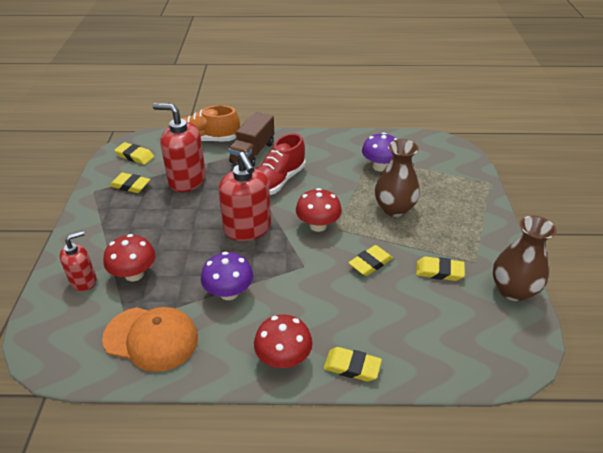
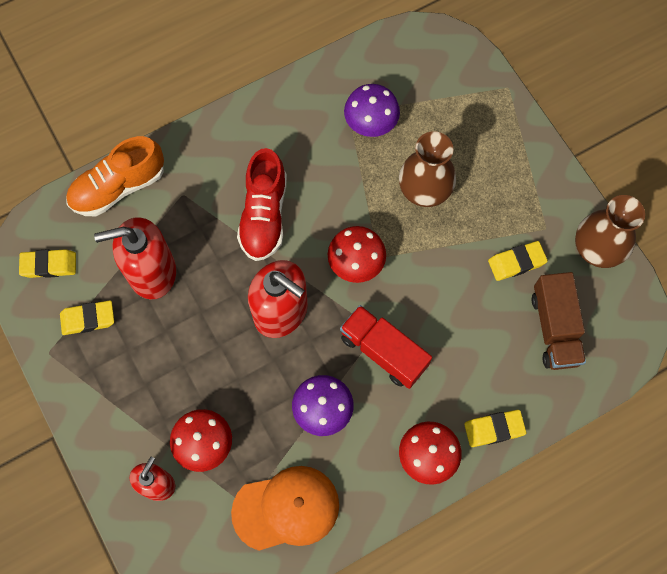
camera: 30 degrees left, 30 degrees up
brown truck [228,112,274,167] -> brown truck moved to [532,272,586,370]
yellow eraser [348,245,393,276] -> none
none -> red truck [340,305,432,389]

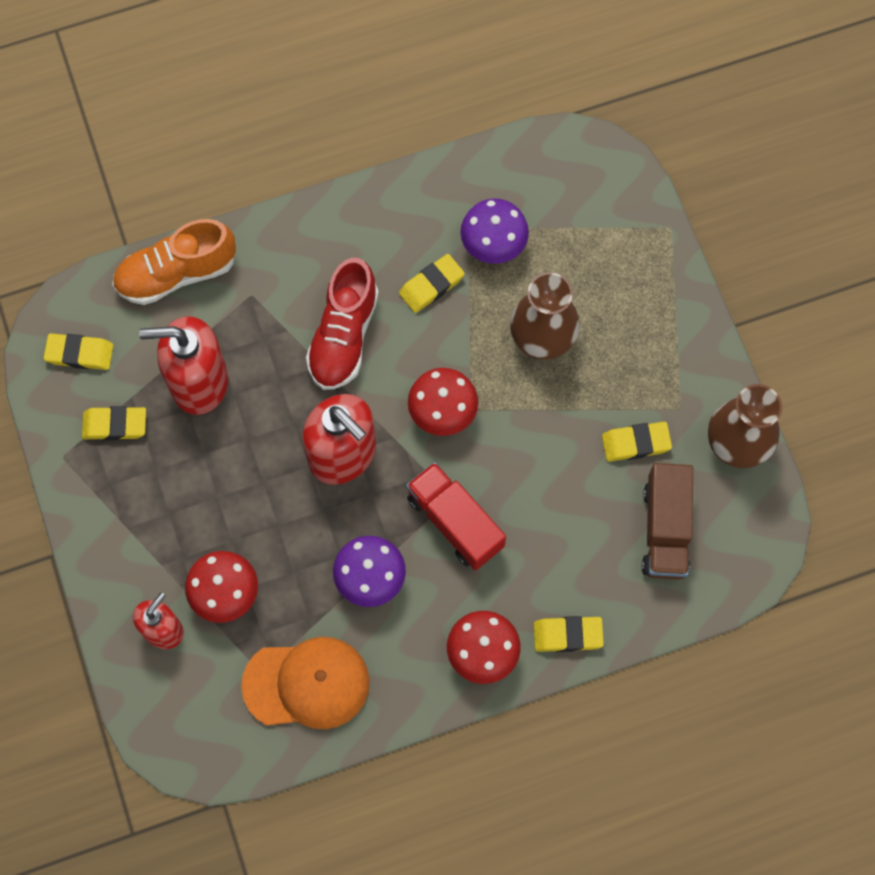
camera: 10 degrees right, 0 degrees up
none -> yellow eraser [399,254,465,313]

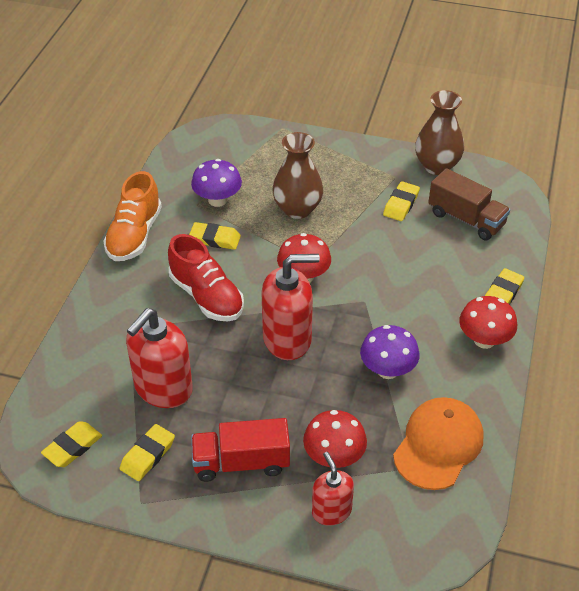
camera: 55 degrees left, 25 degrees down
orange shoe [112,219,236,305] -> orange shoe moved to [103,171,162,261]
yellow eraser [399,254,465,313] -> yellow eraser turned 75 degrees counterclockwise [189,222,241,250]
red truck [406,462,506,570] -> red truck moved to [191,418,290,482]

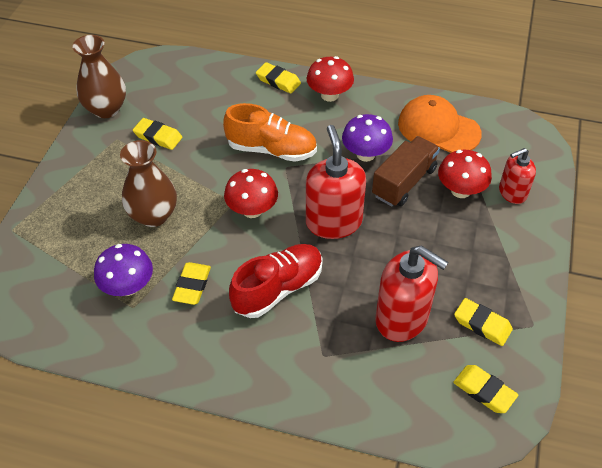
camera: 90 degrees left, 5 degrees up
orange shoe [103,171,162,261] -> orange shoe moved to [223,103,317,162]
red truck [191,418,290,482] -> none
brown truck [428,168,510,240] -> brown truck moved to [372,136,440,207]

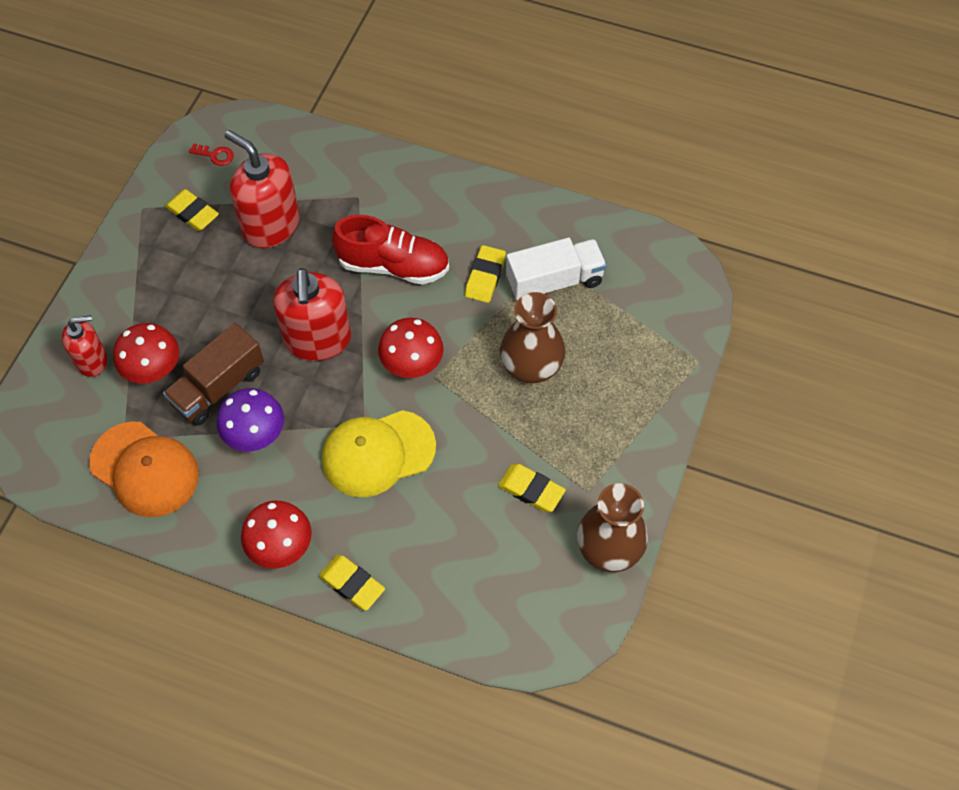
camera: 175 degrees left, 10 degrees up
purple mushroom [94,244,153,296] -> white truck [506,238,607,301]
orange shoe [223,103,317,162] -> yellow cap [322,410,436,497]
red shoe [229,244,323,318] -> red shoe turned 135 degrees counterclockwise [332,215,449,285]
yellow eraser [453,365,518,413] -> red key [189,143,234,166]

